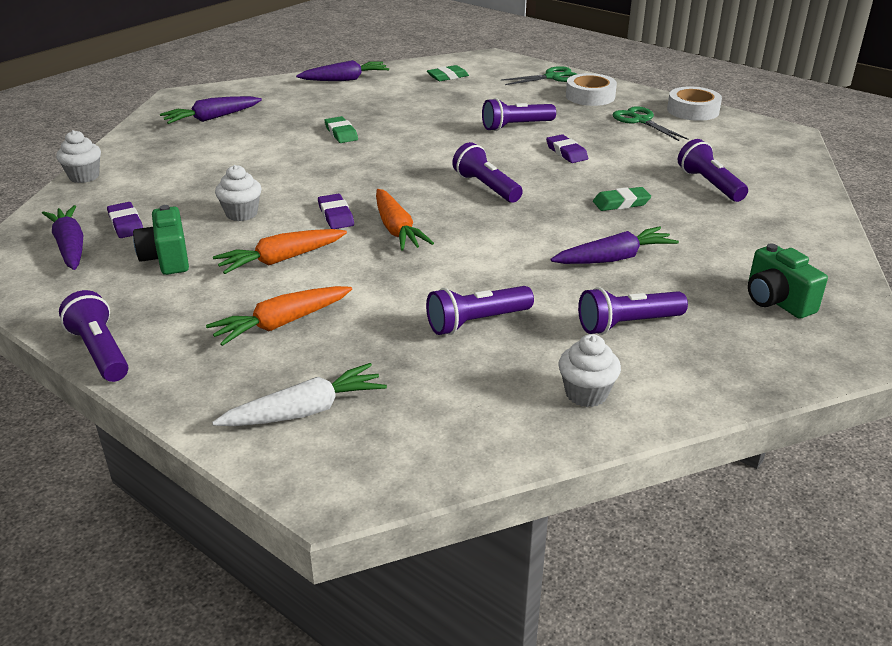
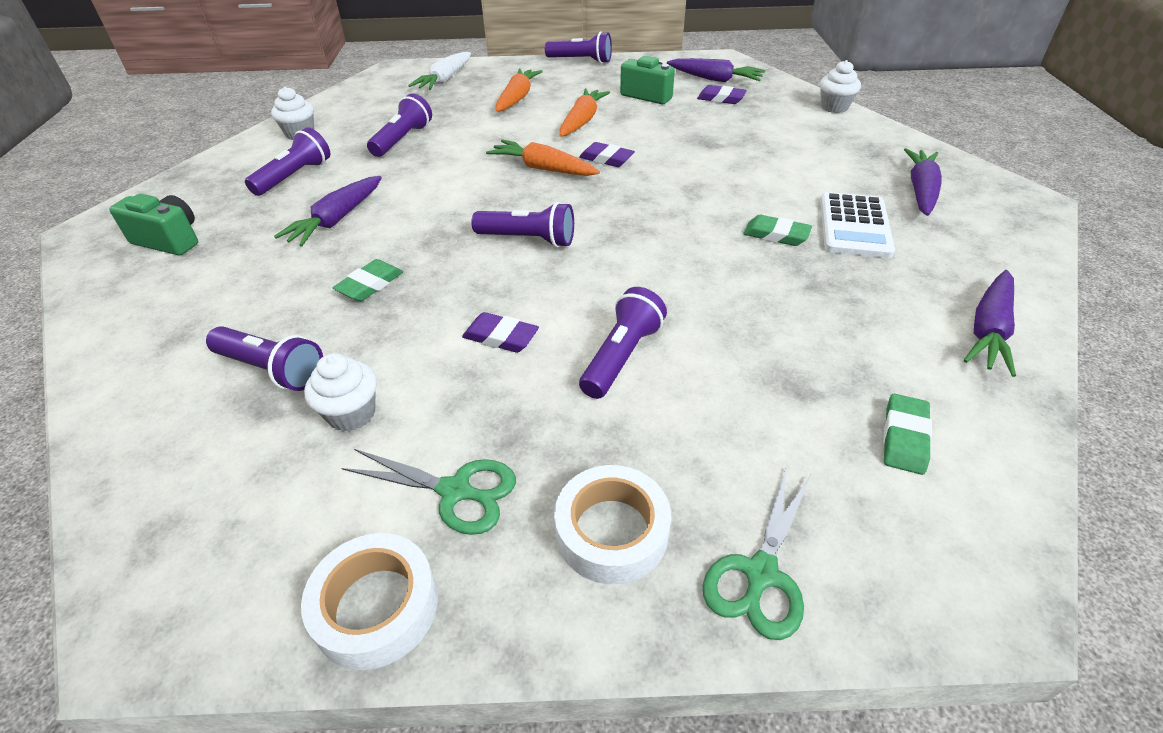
camera: 140 degrees right, 10 degrees up
white cupcake [215,165,262,221] -> white cupcake moved to [304,353,377,431]
none -> white calculator [820,192,895,258]

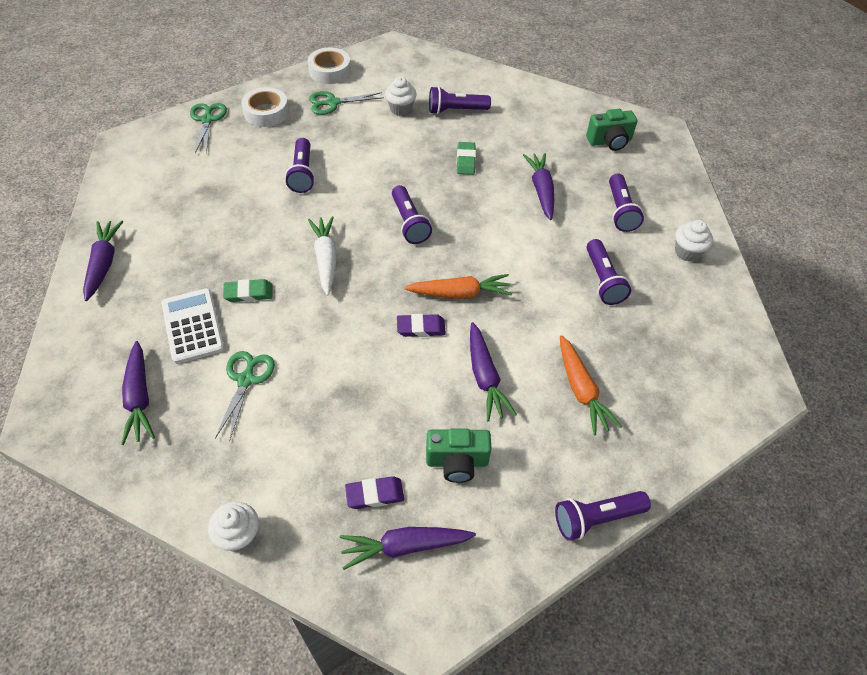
camera: 145 degrees right, 10 degrees up
white carrot [408,52,471,90] -> white carrot moved to [308,216,337,296]
purple eraser [462,312,539,353] -> none
purple flashlight [471,202,574,248] -> purple flashlight turned 90 degrees counterclockwise [392,185,432,244]
orange carrot [560,88,610,137] -> purple carrot [470,322,517,421]
green eraser [883,394,932,475] -> none
none -> green scissors [215,351,275,442]

